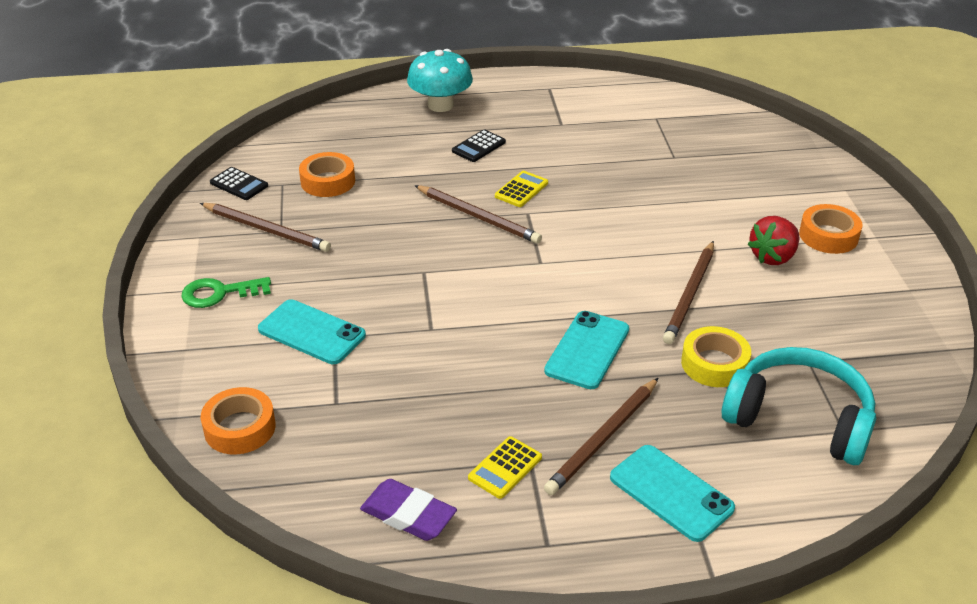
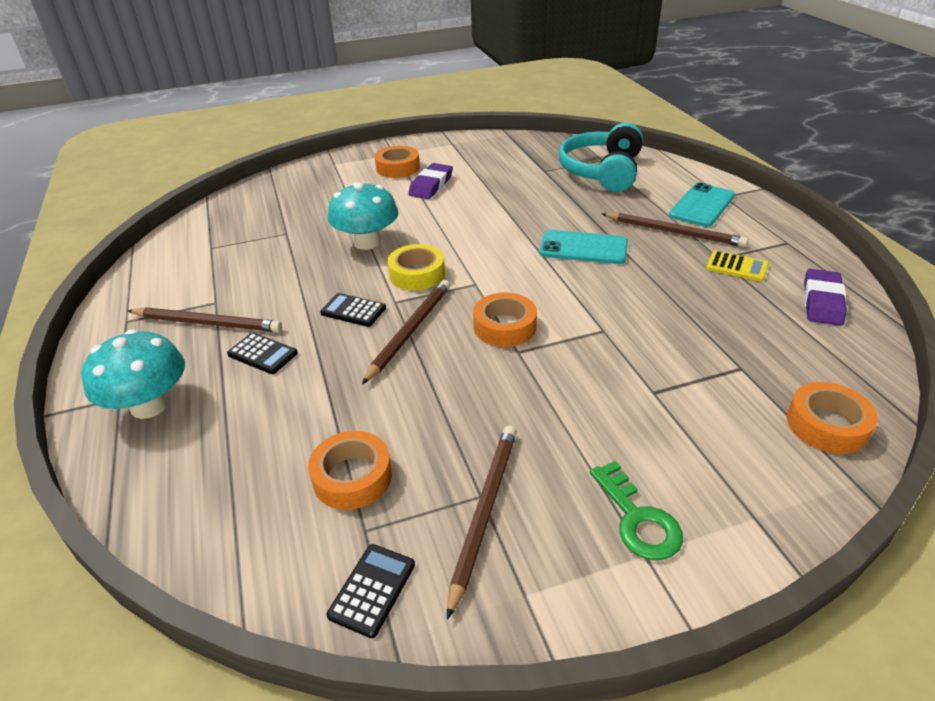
camera: 100 degrees left, 0 degrees up
turquoise phone [258,299,366,364] -> none
yellow calculator [495,171,548,207] -> black calculator [320,293,386,327]
brown pencil [663,241,714,344] -> brown pencil moved to [128,307,282,332]
yellow tape [681,326,751,387] -> yellow tape moved to [387,244,445,291]
red strawberry [748,216,800,265] -> purple eraser [408,163,453,199]
none -> turquoise mushroom [328,182,398,250]
none -> orange tape [473,293,537,347]

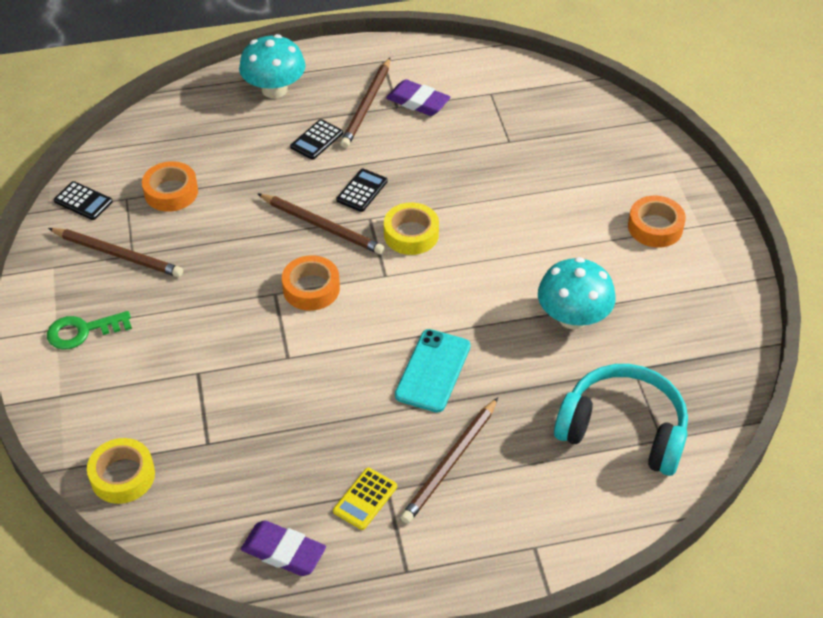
camera: 95 degrees right, 10 degrees up
turquoise mushroom [328,182,398,250] -> turquoise mushroom moved to [538,257,616,330]
purple eraser [408,163,453,199] -> purple eraser moved to [386,79,451,116]
turquoise phone [669,183,735,227] -> none
orange tape [787,382,878,454] -> yellow tape [87,438,155,504]

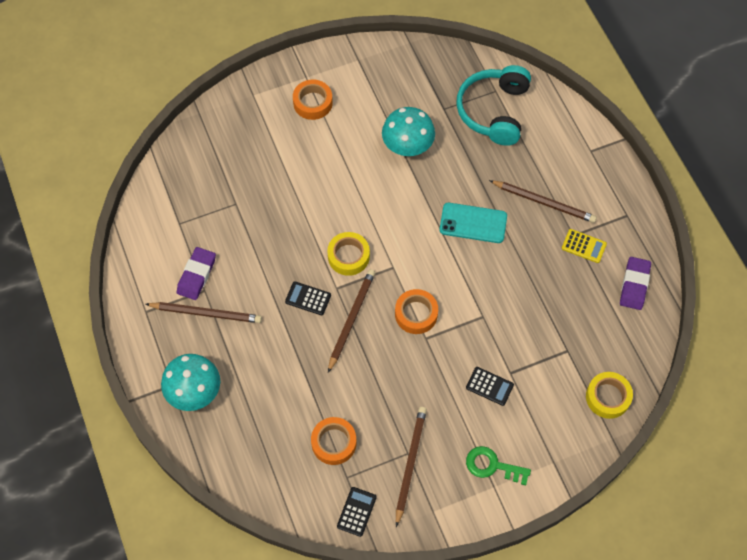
camera: 100 degrees left, 15 degrees up
green key [47,311,132,349] -> green key turned 135 degrees clockwise [466,446,531,485]
black calculator [290,119,343,160] -> black calculator moved to [466,367,514,406]

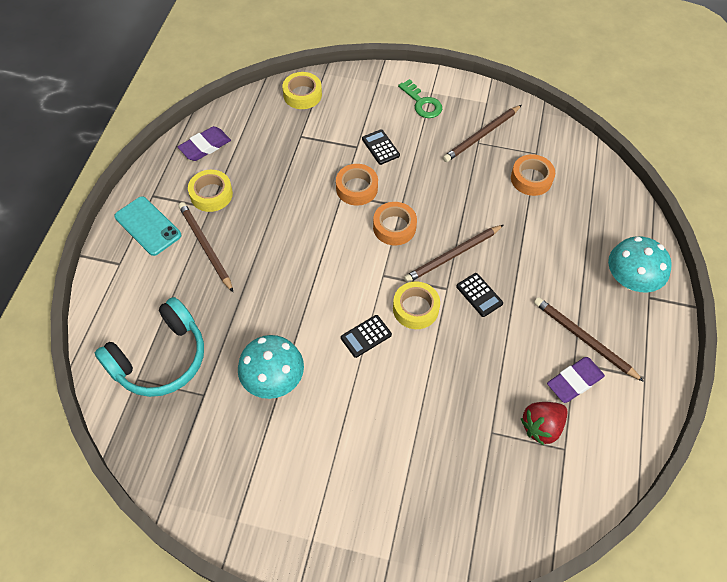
camera: 145 degrees left, 5 degrees down
orange tape [293,80,333,120] -> orange tape moved to [336,164,378,206]
black calculator [337,487,377,537] -> black calculator moved to [341,315,392,358]
turquoise phone [439,203,507,243] -> turquoise phone moved to [114,196,181,256]
yellow calculator [562,229,607,263] -> yellow tape [188,170,233,212]
none -> red strawberry [521,402,568,445]

